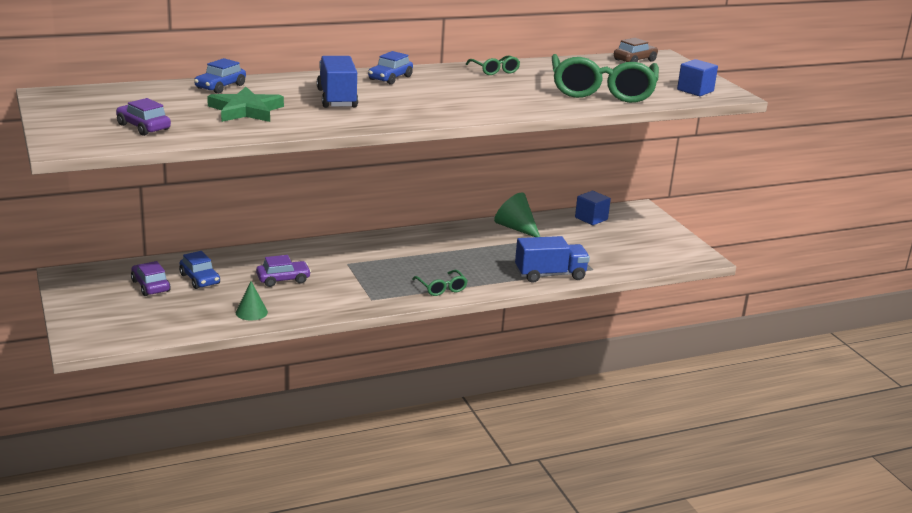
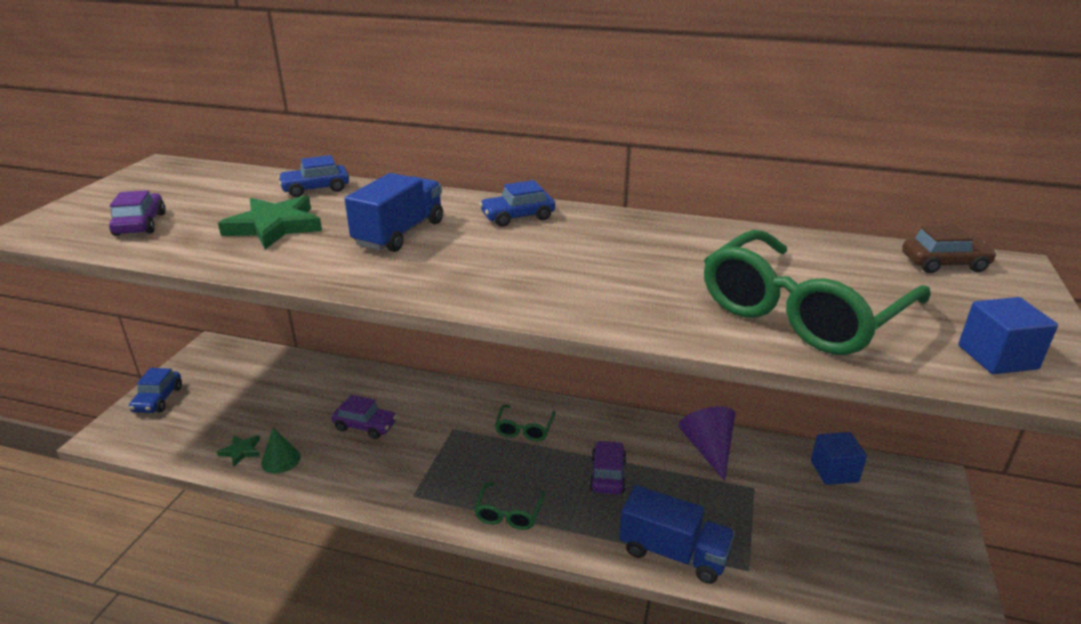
camera: 40 degrees right, 5 degrees up
purple car [131,261,171,296] -> purple car moved to [589,440,627,494]
blue car [179,251,220,289] -> blue car moved to [129,368,182,413]
green glasses [466,55,520,75] -> green glasses moved to [495,405,556,441]
green cone [494,192,540,237] -> purple cone [679,406,735,481]
none -> green star [217,435,260,466]

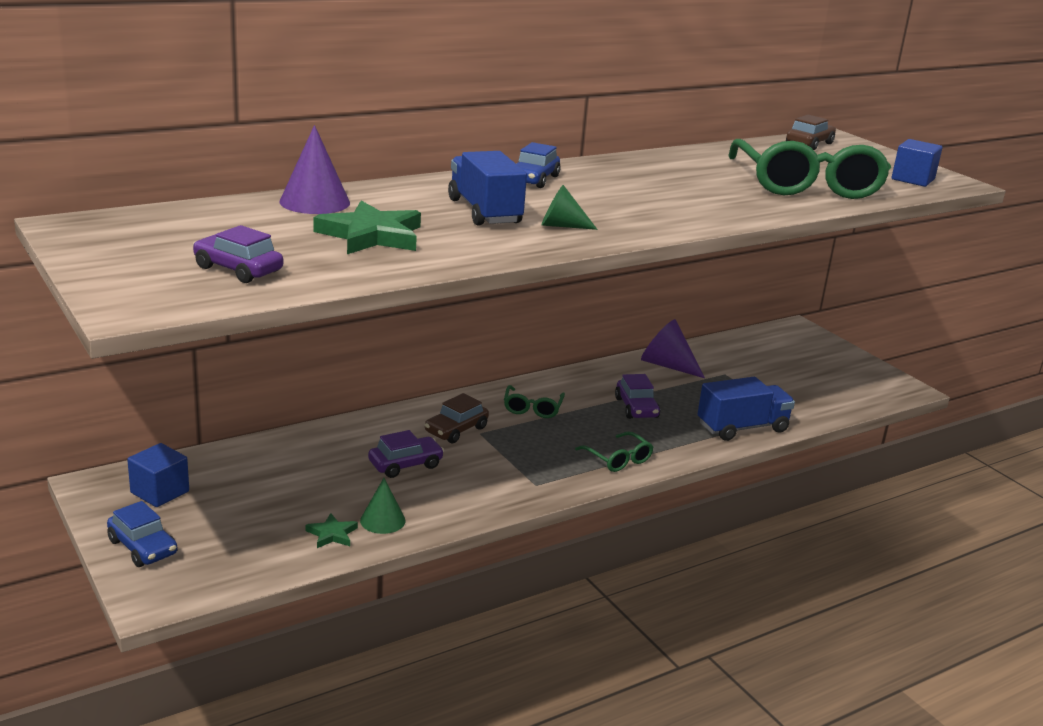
camera: 50 degrees left, 5 degrees down
blue car [278,155,349,197] -> purple cone [280,125,350,214]
green glasses [495,405,556,441] -> green glasses turned 45 degrees clockwise [504,385,565,418]
purple car [589,440,627,494] -> purple car turned 150 degrees counterclockwise [615,374,660,419]
blue cube [811,432,867,485] -> blue cube moved to [127,443,189,507]
none -> brown car [425,393,489,443]
none -> green cone [541,185,598,230]

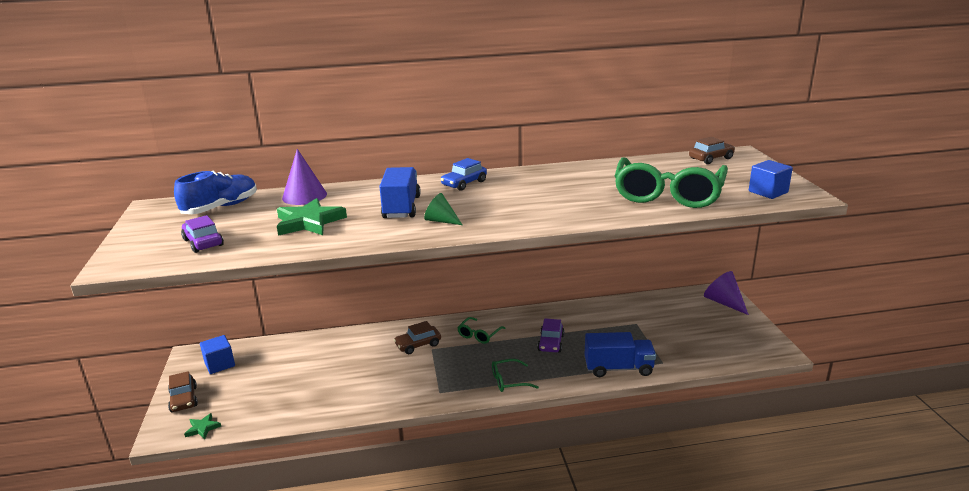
camera: 25 degrees right, 0 degrees up
blue car [107,501,178,567] -> brown car [168,371,198,412]
green star [305,513,358,548] -> green star moved to [184,413,221,439]
green cone [360,478,406,534] -> none
purple car [368,430,444,478] -> none
green glasses [575,432,653,472] -> green glasses turned 90 degrees clockwise [492,359,539,392]
purple cone [641,319,705,378] -> purple cone moved to [704,271,749,315]
none -> blue shoe [174,171,257,214]

